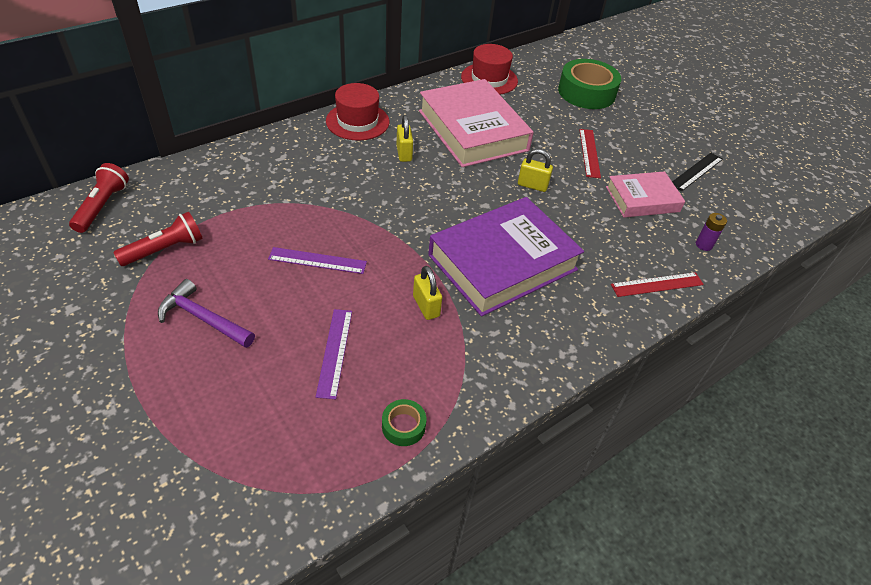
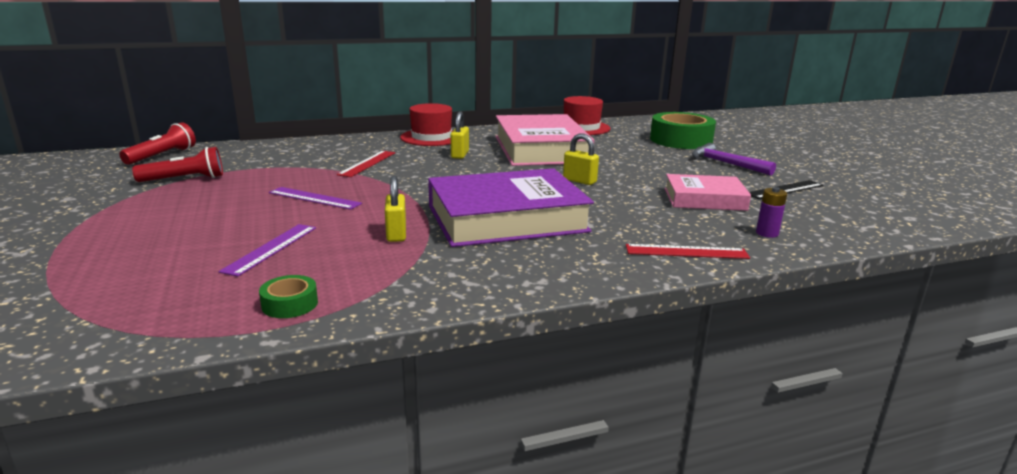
camera: 20 degrees right, 25 degrees down
purple hammer [158,279,255,348] -> purple hammer moved to [692,143,776,175]
red ruler [579,129,601,178] -> red ruler moved to [337,151,395,177]

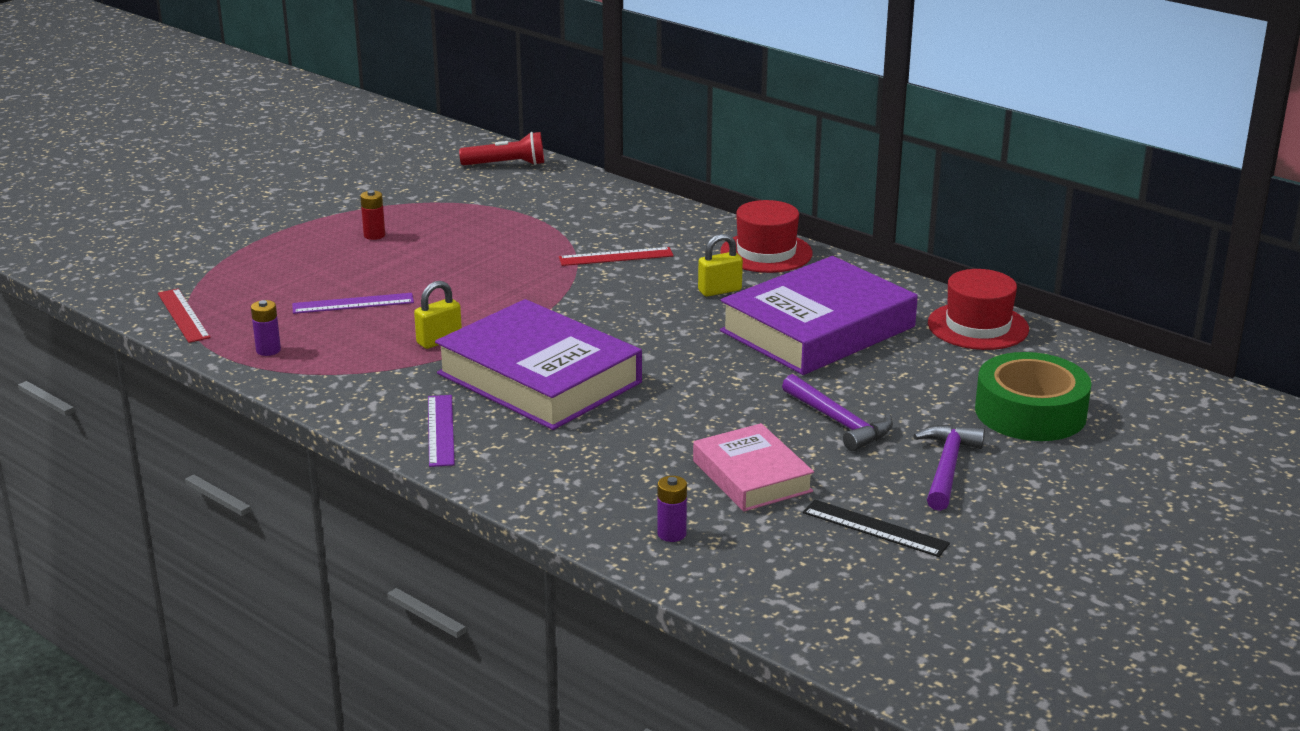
camera: 60 degrees right, 5 degrees up
red flashlight [132,147,223,182] -> none
green tape [259,275,318,318] -> purple battery [251,300,281,356]
purple ruler [269,187,362,210] -> purple ruler moved to [428,395,455,467]
pink book [495,114,594,166] -> purple book [720,256,918,375]
yellow padlock [563,133,599,185] -> none
red ruler [626,244,750,259] -> red ruler moved to [158,288,210,343]
none -> red battery [360,190,385,240]
none -> purple hammer [782,374,893,451]

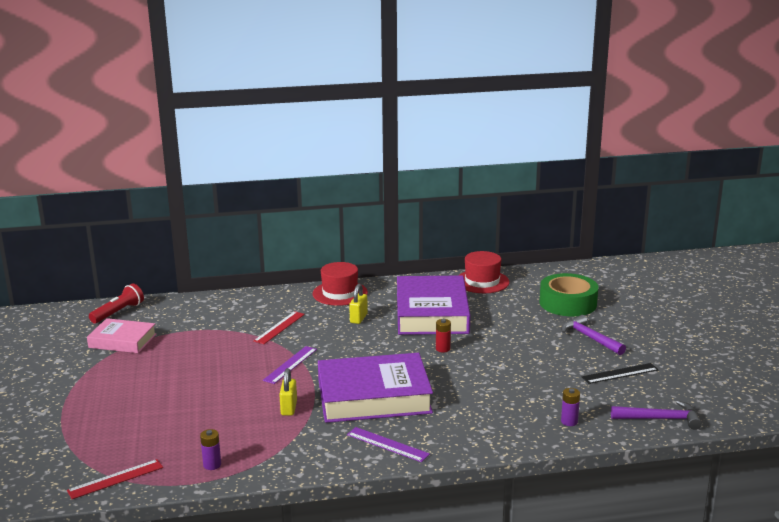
camera: 50 degrees left, 5 degrees down
red ruler [158,288,210,343] -> red ruler turned 45 degrees counterclockwise [67,459,163,499]
purple ruler [292,293,414,314] -> purple ruler moved to [263,346,317,384]
red battery [360,190,385,240] -> red battery moved to [436,319,451,352]
pink book [693,423,814,511] -> pink book moved to [87,318,156,353]
purple hammer [782,374,893,451] -> purple hammer moved to [611,400,702,430]

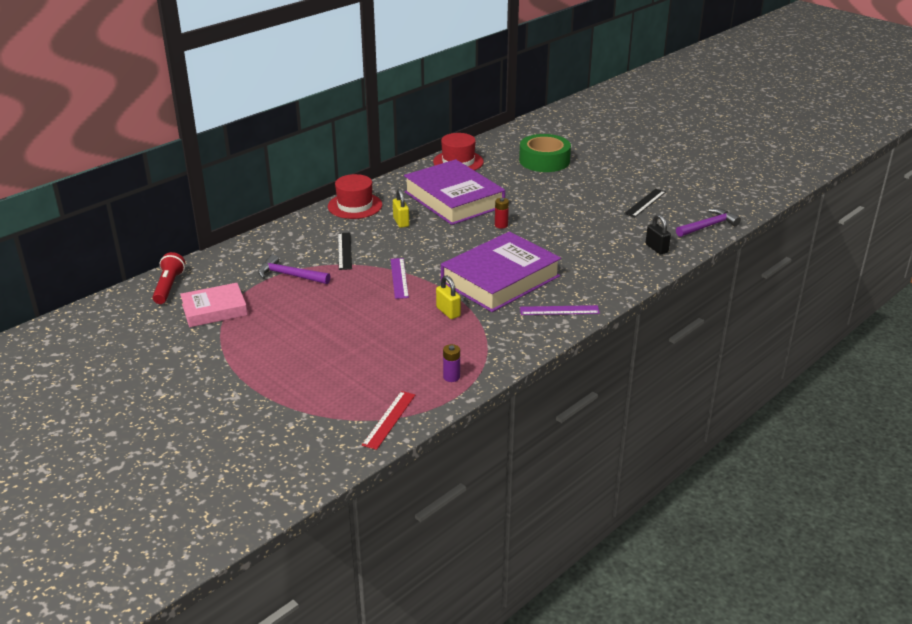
camera: 35 degrees left, 10 degrees up
red ruler [253,311,305,344] -> black ruler [338,233,352,270]
purple hammer [561,315,626,355] -> purple hammer moved to [258,254,330,284]
purple battery [561,388,580,426] -> black padlock [645,214,671,255]

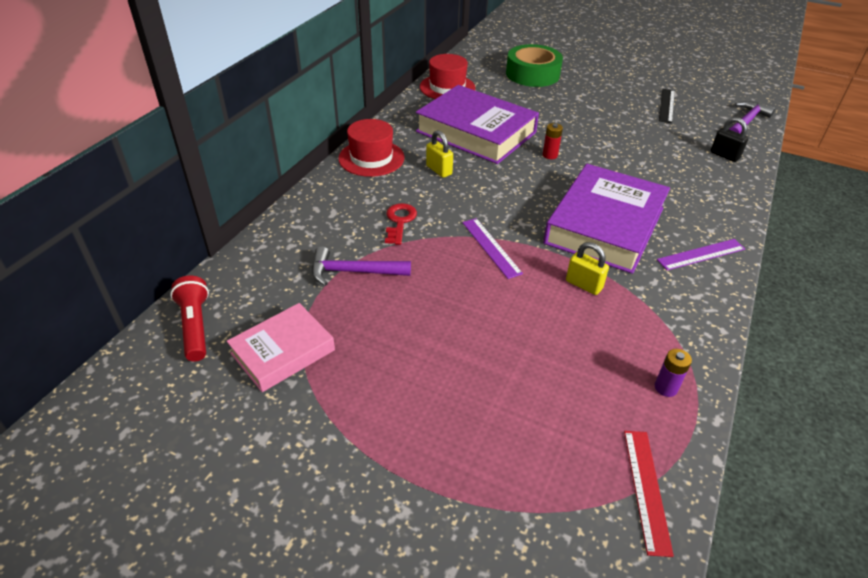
camera: 20 degrees left, 10 degrees up
black ruler [338,233,352,270] -> red key [385,203,417,245]

